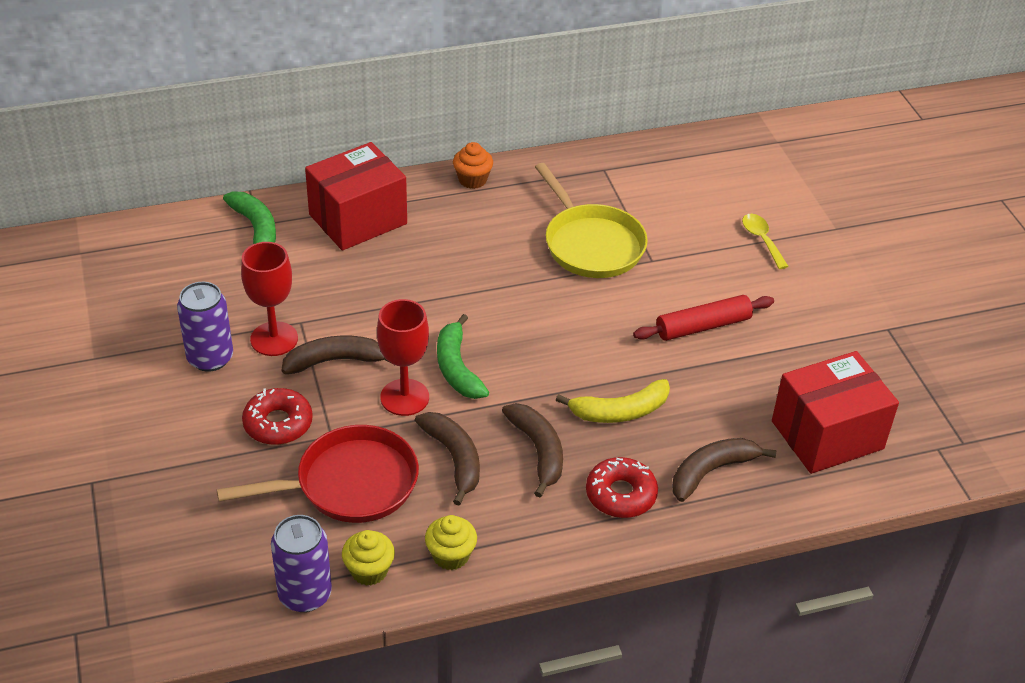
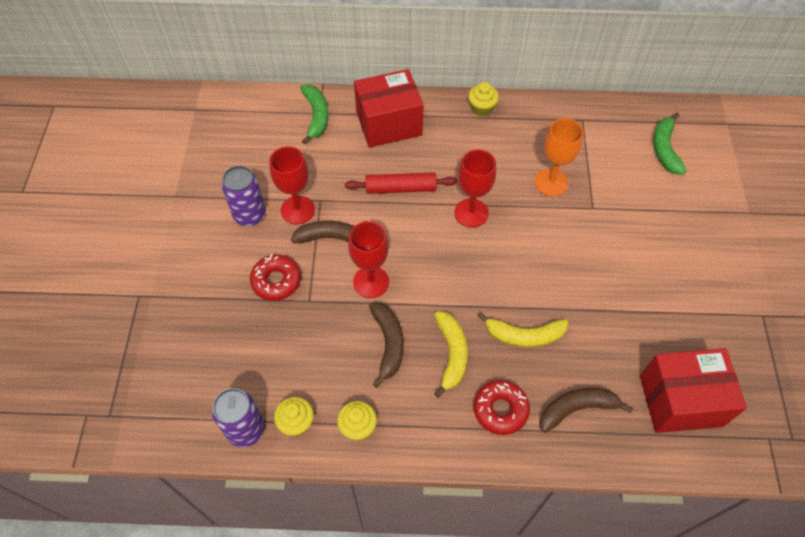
camera: 20 degrees right, 15 degrees up
red pan [217,425,419,523] -> none
green banana [437,314,489,399] -> green banana moved to [653,113,686,175]
orange cupcake [453,142,493,189] -> yellow cupcake [468,82,499,116]
brown banana [502,403,563,498] -> yellow banana [434,311,468,398]
yellow pan [535,163,648,278] -> orange goblet [535,118,584,197]
red rolling pin [633,295,774,341] -> red rolling pin moved to [345,172,457,194]
yellow spoon [742,214,789,269] -> none
none -> red goblet [454,149,496,228]

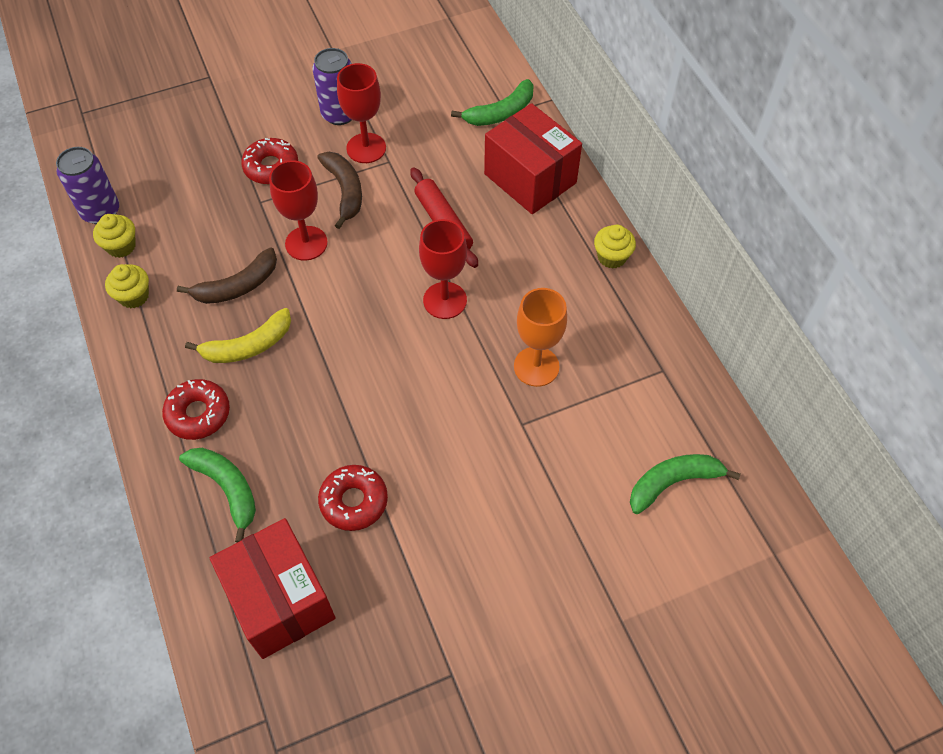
camera: 65 degrees right, 0 degrees up
yellow banana [478,312,568,347] -> none
brown banana [539,388,633,433] -> green banana [179,448,256,542]
none -> red donut [318,465,388,531]

